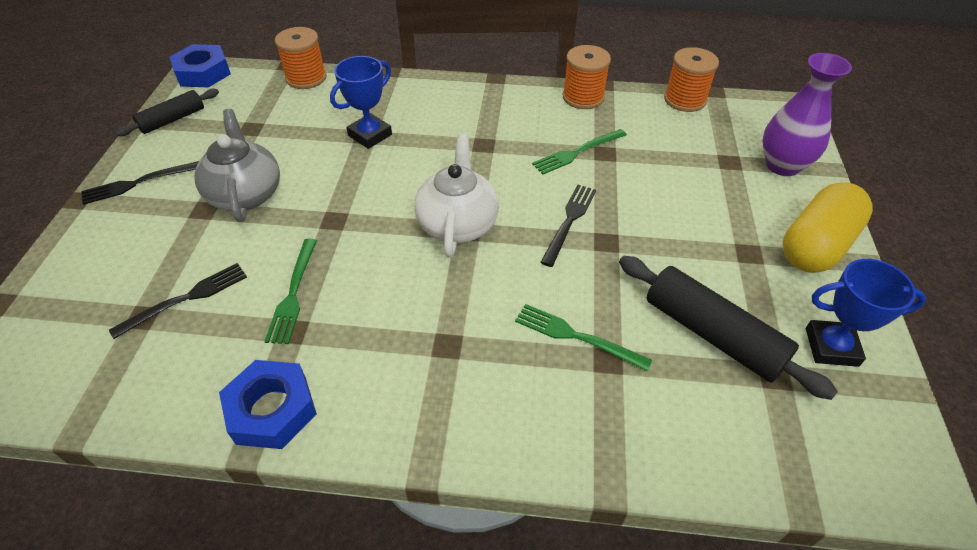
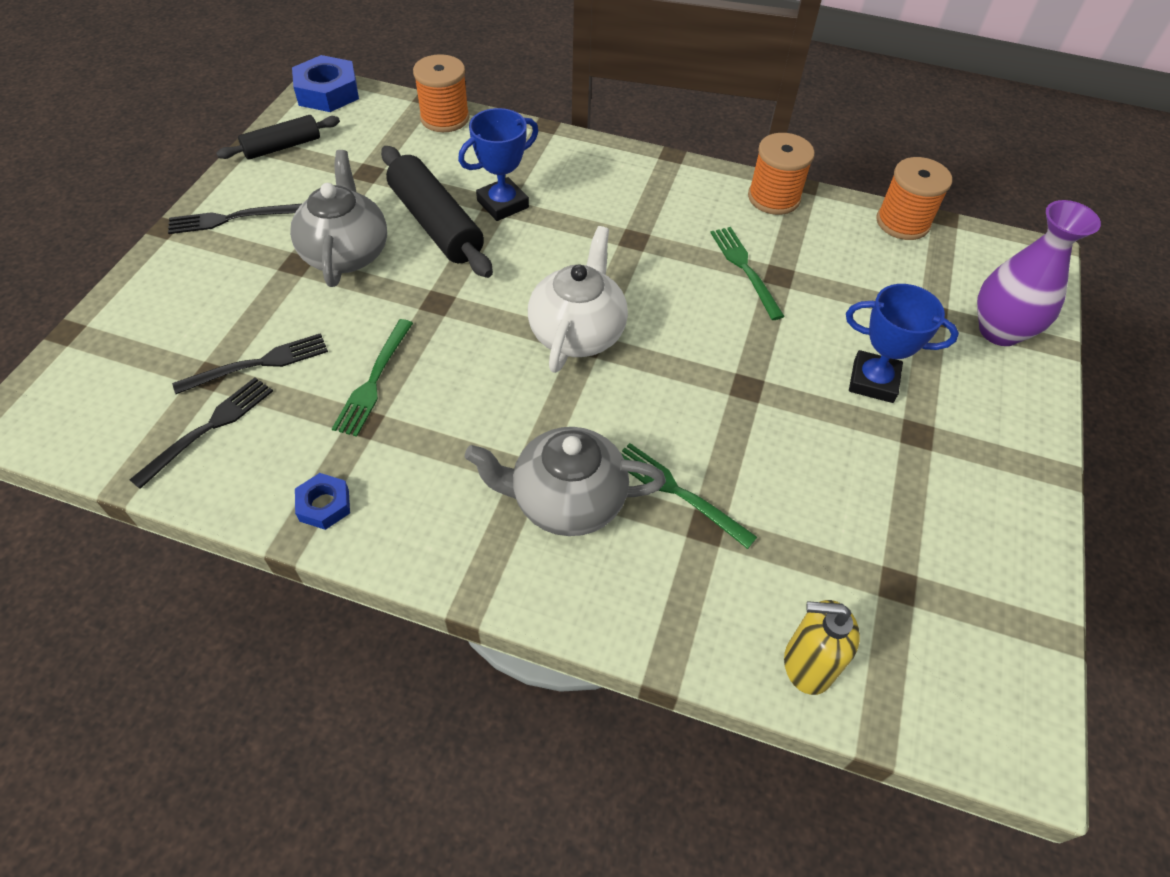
camera: 10 degrees right, 5 degrees up
blue nut [219,360,317,449] -> blue nut [295,473,350,530], size x0.56
green fork [532,129,627,174] -> green fork turned 90 degrees clockwise [710,227,785,320]
black fork [540,185,596,267] -> black fork moved to [130,377,273,489]
black rolling pin [619,256,838,400] -> black rolling pin moved to [381,146,493,278]
yellow capsule [783,182,873,273] -> none
blue trophy [806,259,926,367] -> blue trophy moved to [846,284,959,403]
none -> grey teapot [465,427,666,536]
none -> yellow soap dispenser [784,600,860,695]

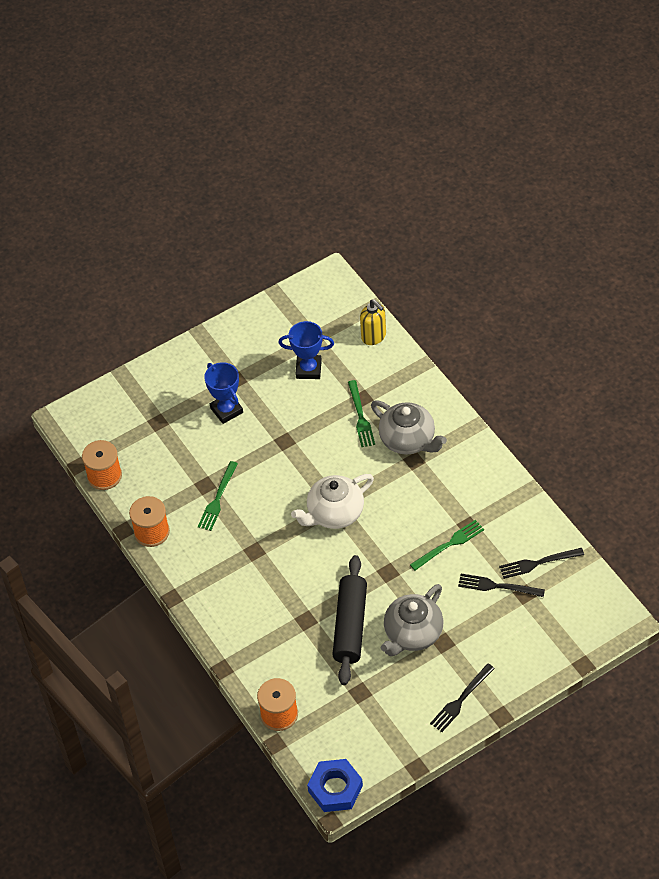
camera: 135 degrees left, 0 degrees up
black fork [168,204,301,234] -> black fork turned 105 degrees clockwise [430,663,495,732]
black rolling pin [216,115,340,160] -> none
blue nut [295,473,350,530] -> none
blue trophy [458,108,538,221] -> blue trophy moved to [278,321,334,379]
purple vase [977,200,1101,346] -> none

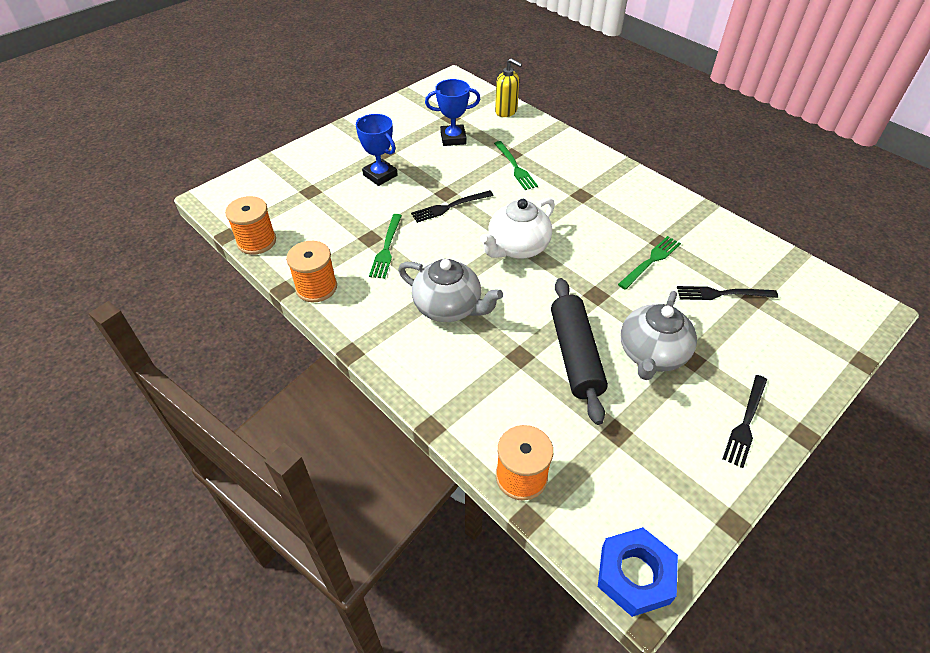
camera: 15 degrees left, 5 degrees down
grey teapot [371,400,447,455] -> grey teapot moved to [398,259,503,322]
black fork [499,548,584,579] -> black fork moved to [411,190,494,223]

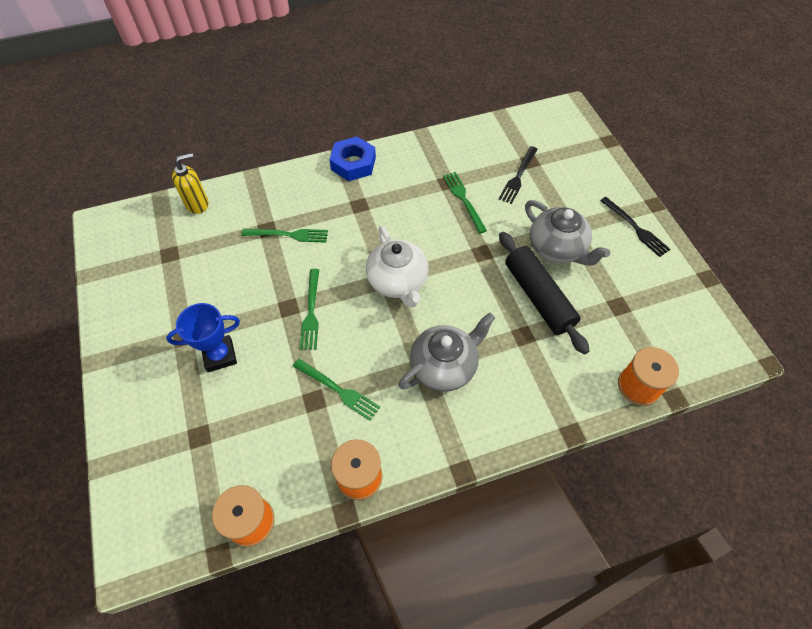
camera: 65 degrees left, 10 degrees up
black fork [411,190,494,223] -> green fork [300,269,319,350]
blue trophy [425,79,480,146] -> none
black rolling pin [551,278,608,425] -> black rolling pin turned 45 degrees clockwise [499,232,590,354]
blue nut [598,527,678,617] -> blue nut moved to [329,137,376,181]

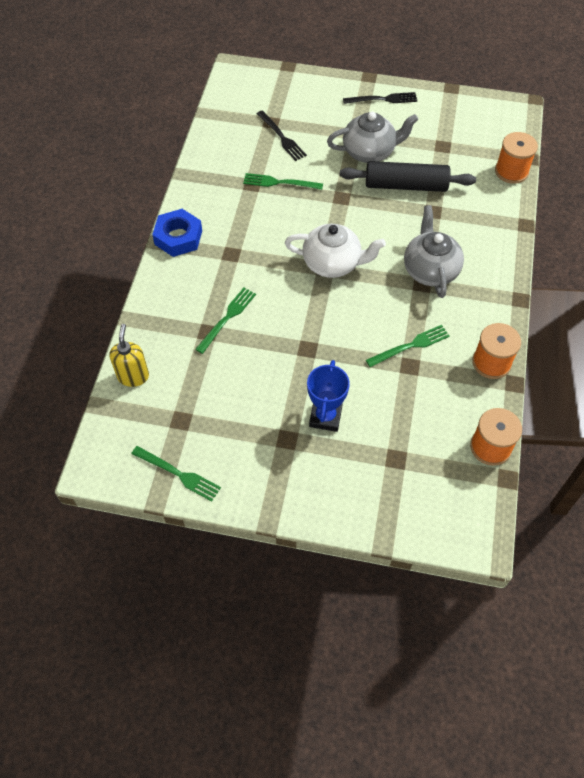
camera: 60 degrees left, 0 degrees up
green fork [300,269,319,350] -> green fork moved to [131,446,221,501]

